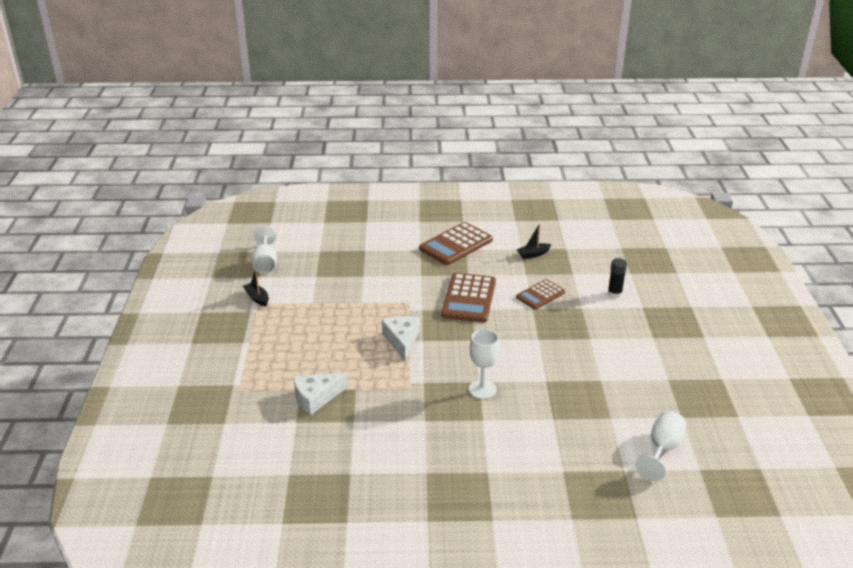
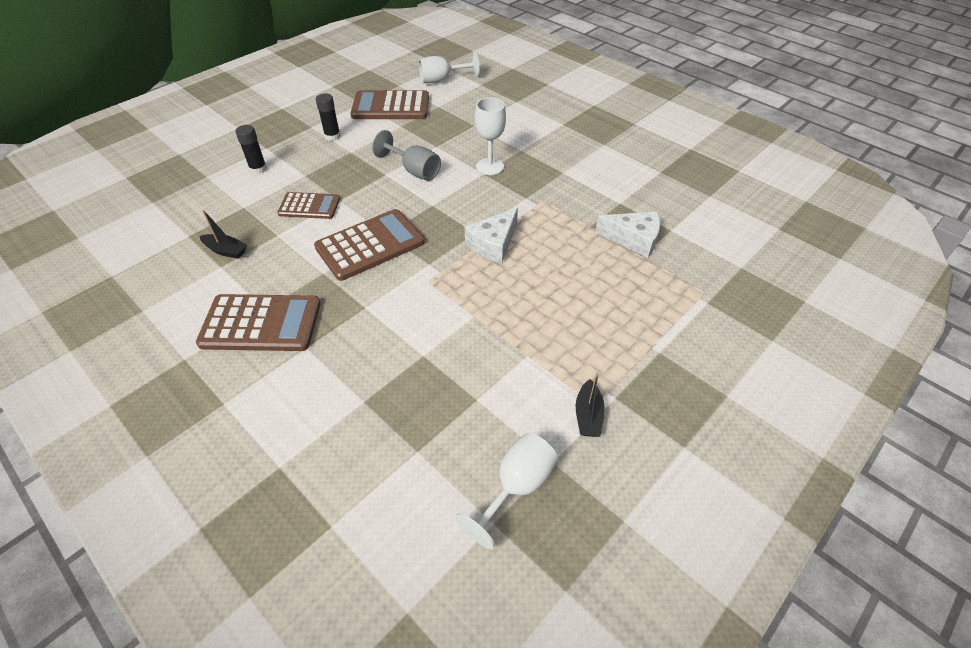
camera: 135 degrees left, 15 degrees up
none -> black glue stick [316,93,341,141]
none -> brown calculator [351,90,429,119]
none -> grey goblet [372,130,441,181]

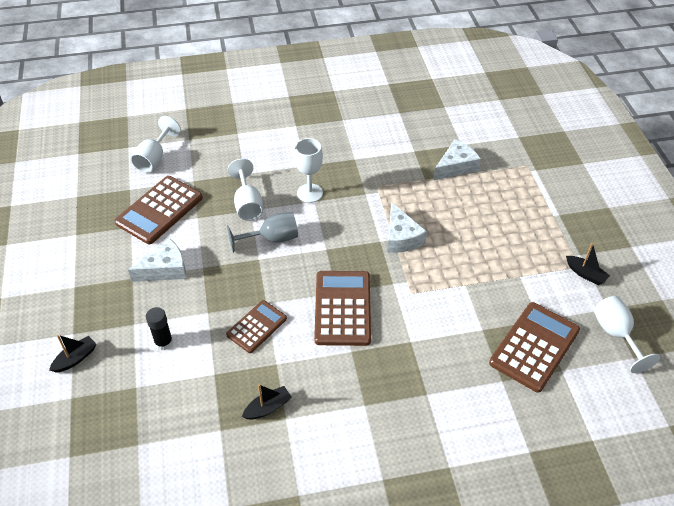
camera: 55 degrees left, 0 degrees up
brown calculator [196,294,321,351] -> brown calculator moved to [489,302,580,392]
black glue stick [316,93,341,141] -> white cheese [128,238,186,282]
none -> black boat [49,335,97,373]
none -> white goblet [228,159,263,221]

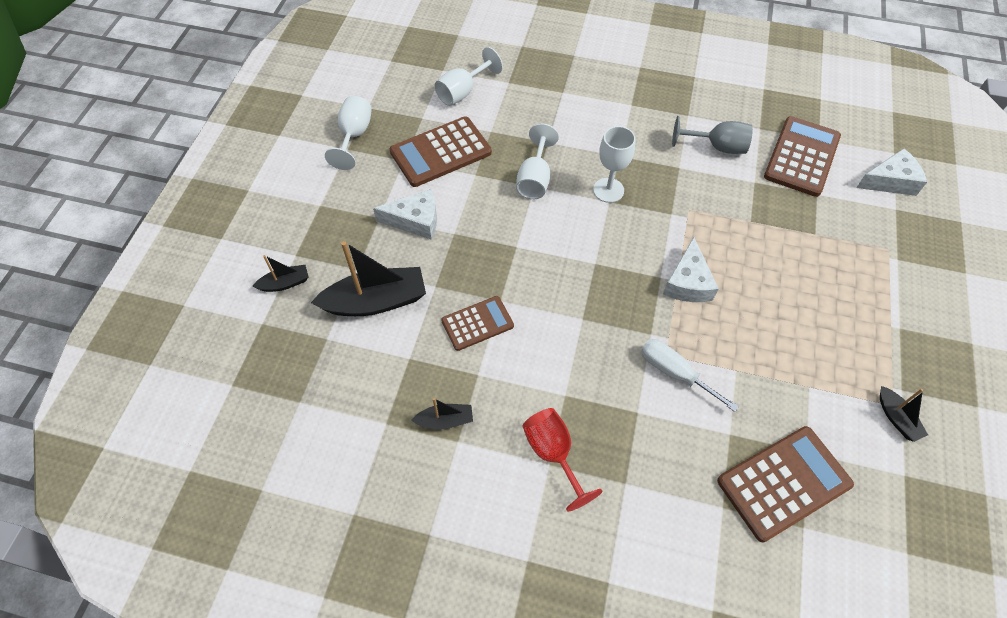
camera: 25 degrees right, 10 degrees up
black glue stick [146,307,173,350] -> black boat [311,241,426,316]
grey goblet [227,212,298,253] -> grey goblet moved to [672,116,753,154]
brown calculator [314,271,371,346] -> brown calculator moved to [764,116,841,197]
white cheese [434,139,481,180] -> white cheese moved to [856,148,927,196]
white goblet [594,296,660,373] -> white goblet moved to [325,96,372,170]
none -> red goblet [522,408,602,512]
none -> white screwdriver [641,339,739,412]

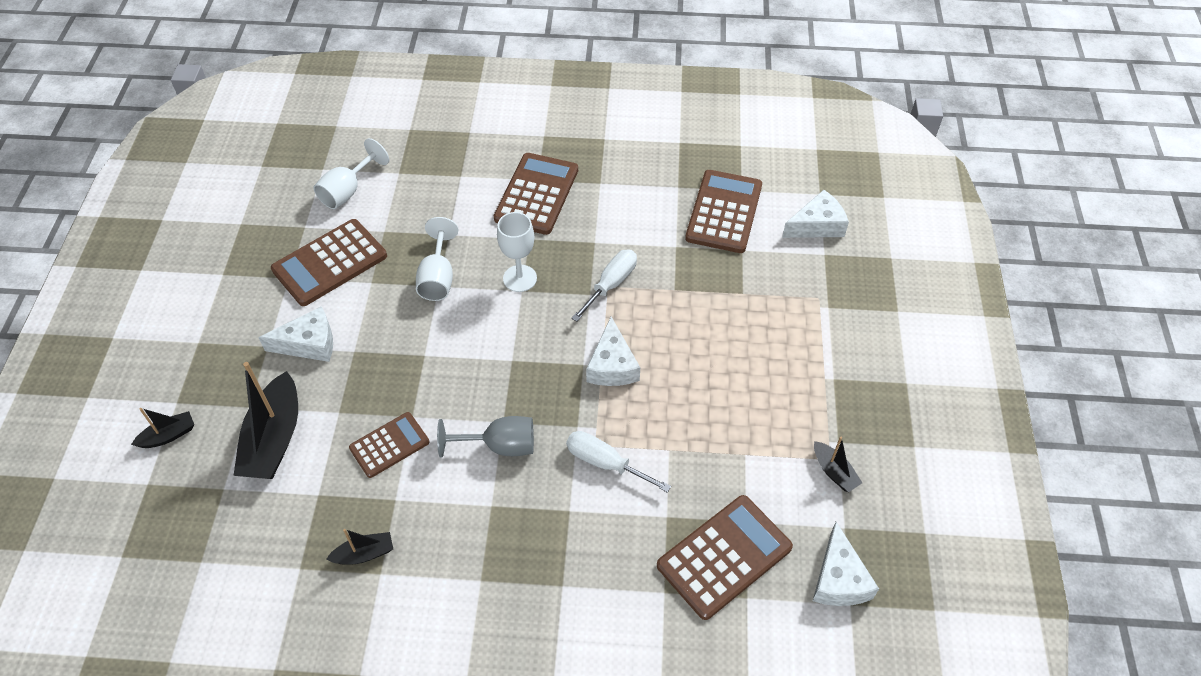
camera: 10 degrees left, 5 degrees down
black boat [311,241,426,316] -> black boat turned 120 degrees clockwise [233,362,298,479]
white goblet [325,96,372,170] -> none
red goblet [522,408,602,512] -> none
grey goblet [672,116,753,154] -> grey goblet moved to [437,416,534,458]
none -> brown calculator [494,153,578,235]
none -> white screwdriver [571,249,637,322]
none -> white cheese [813,522,879,606]

